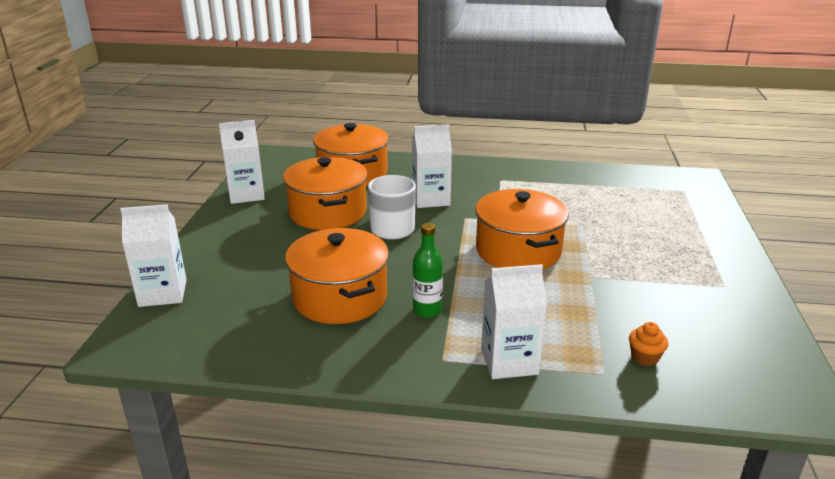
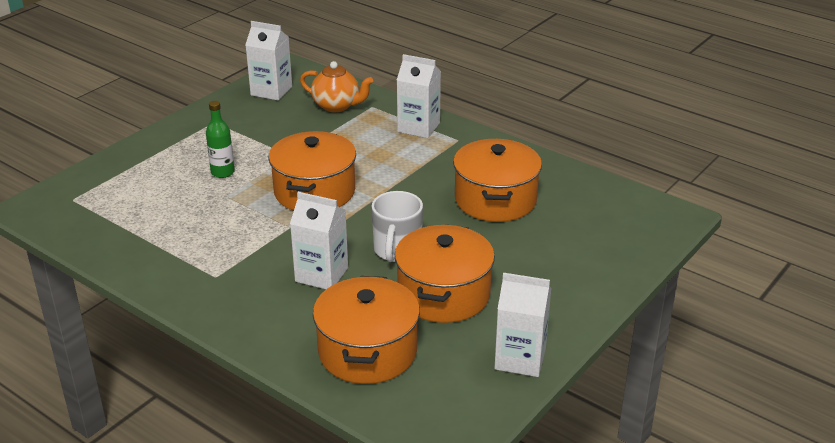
camera: 150 degrees left, 5 degrees up
white carton [120,204,187,307] -> white carton moved to [245,21,292,101]
green bottle [413,223,443,318] -> green bottle moved to [206,101,235,178]
orange cupcake [629,322,668,366] -> orange teapot [300,61,373,112]

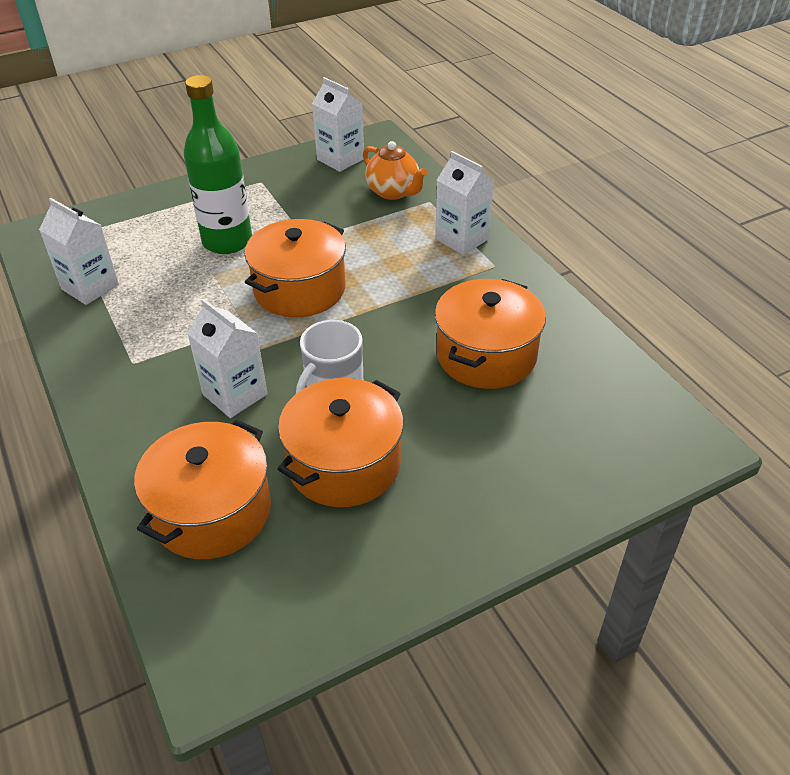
camera: 25 degrees right, 10 degrees up
green bottle [206,101,235,178] -> green bottle [184,75,252,254], size x1.95
white carton [494,273,551,377] -> white carton moved to [39,198,119,305]

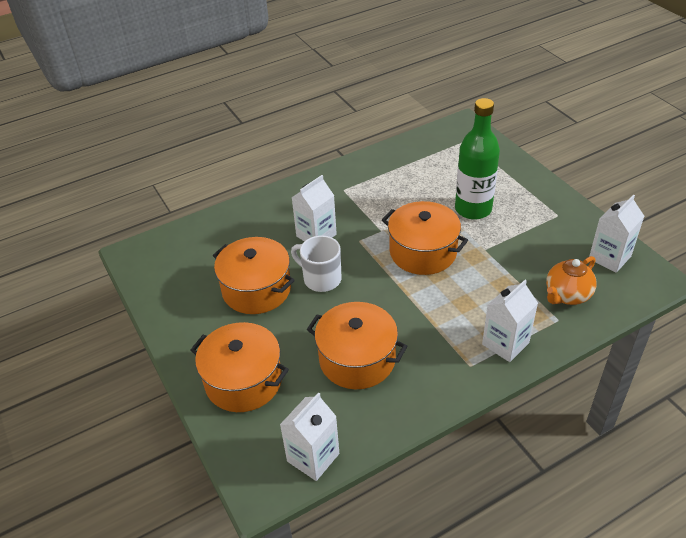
camera: 90 degrees right, 0 degrees up
white carton [39,198,119,305] -> white carton moved to [280,393,339,481]
orange pot [134,419,271,559] -> orange pot moved to [191,322,289,412]

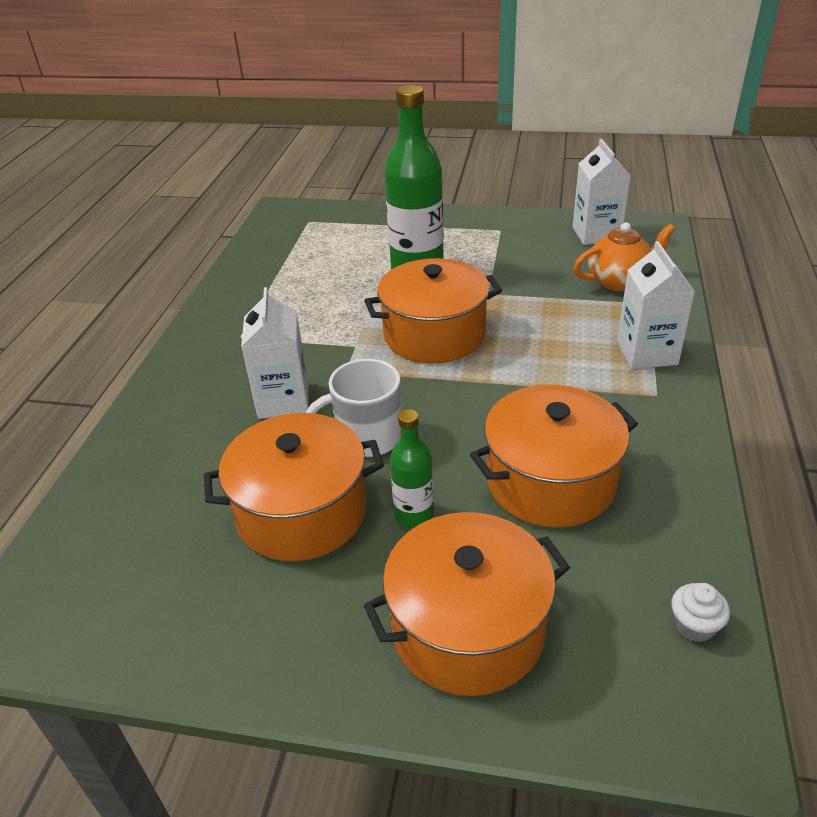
camera: 50 degrees left, 5 degrees down
white carton [280,393,339,481] -> white cupcake [672,583,730,642]
orange teapot [546,256,597,305] -> orange teapot turned 105 degrees counterclockwise [573,222,676,291]
none -> green bottle [390,409,434,528]

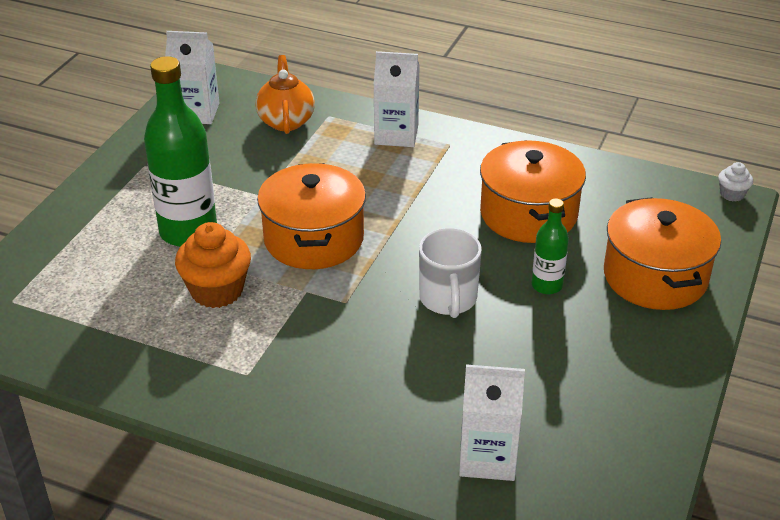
camera: 80 degrees left, 0 degrees up
orange pot [204,413,384,561] -> none
white carton [241,287,309,419] -> white carton moved to [459,364,525,481]
white cupcake [672,583,730,642] -> white cupcake moved to [718,162,753,202]
none -> orange cupcake [175,222,251,308]

